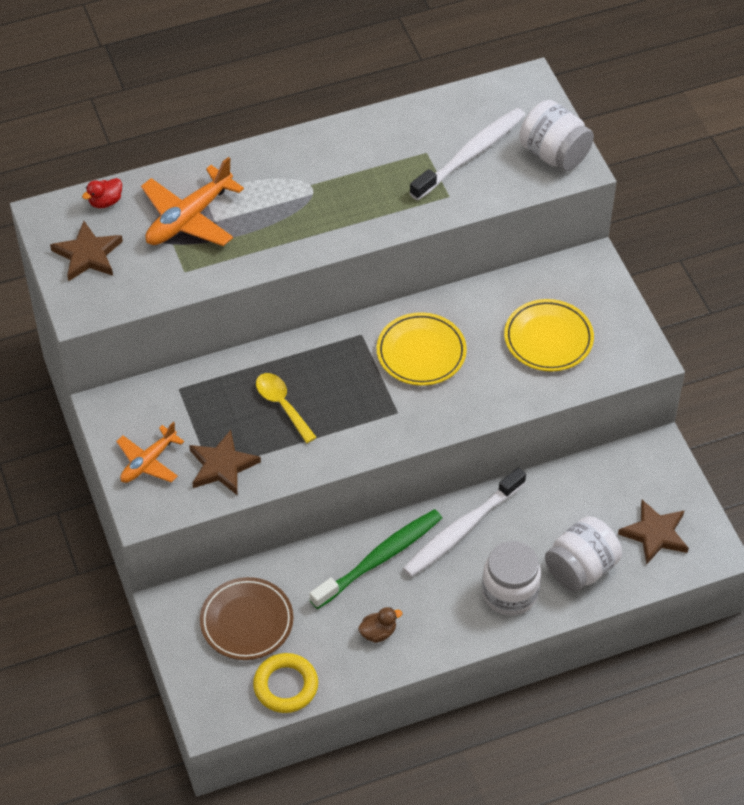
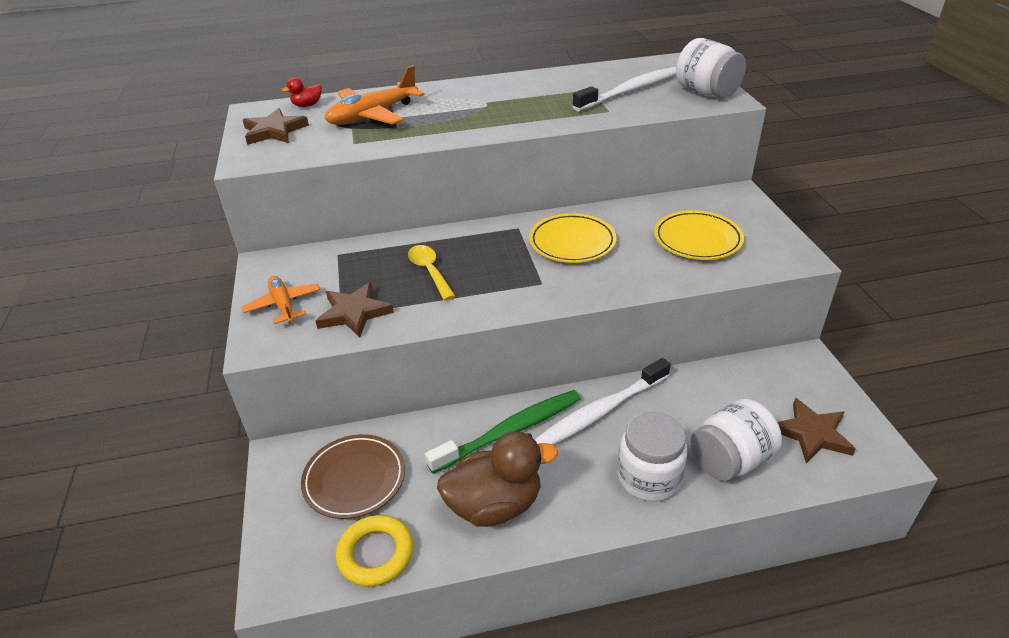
camera: 10 degrees right, 15 degrees down
orange plane [116,422,184,483] -> orange plane turned 105 degrees clockwise [241,276,320,324]
brown duck [358,607,402,643] -> brown duck [437,431,558,527], size x2.24

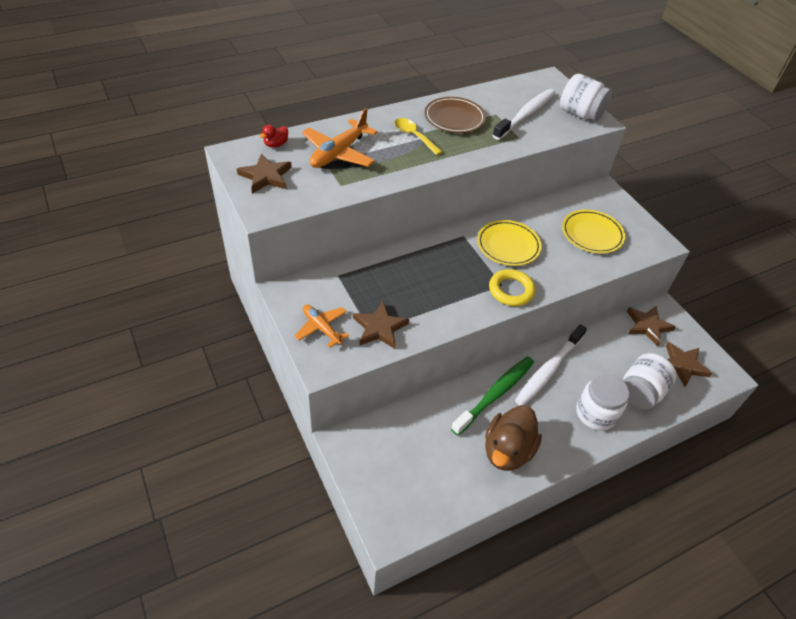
camera: 20 degrees left, 10 degrees up
brown plate [301,434,405,519] -> brown plate moved to [424,97,486,133]
yellow ring [336,515,413,586] -> yellow ring moved to [489,269,536,306]
yellow spoon [408,245,455,300] -> yellow spoon moved to [394,118,442,155]
brown duck [437,431,558,527] -> brown duck turned 150 degrees clockwise [485,405,542,471]
none -> brown star [627,306,676,347]

